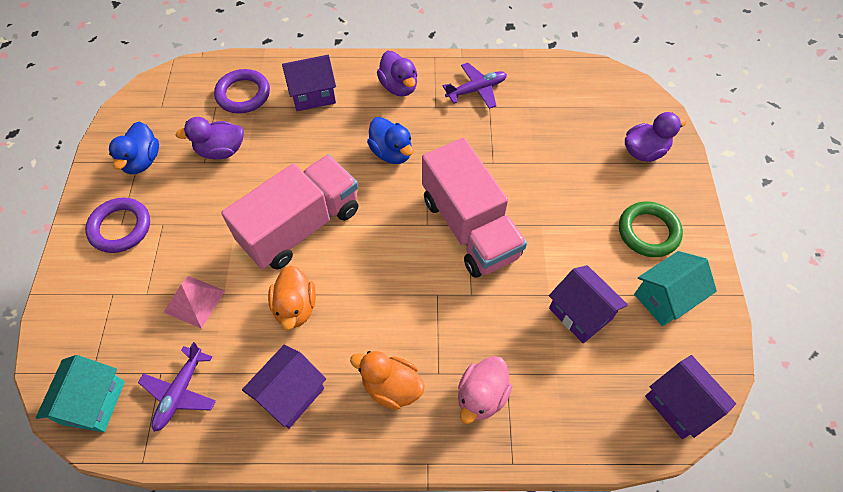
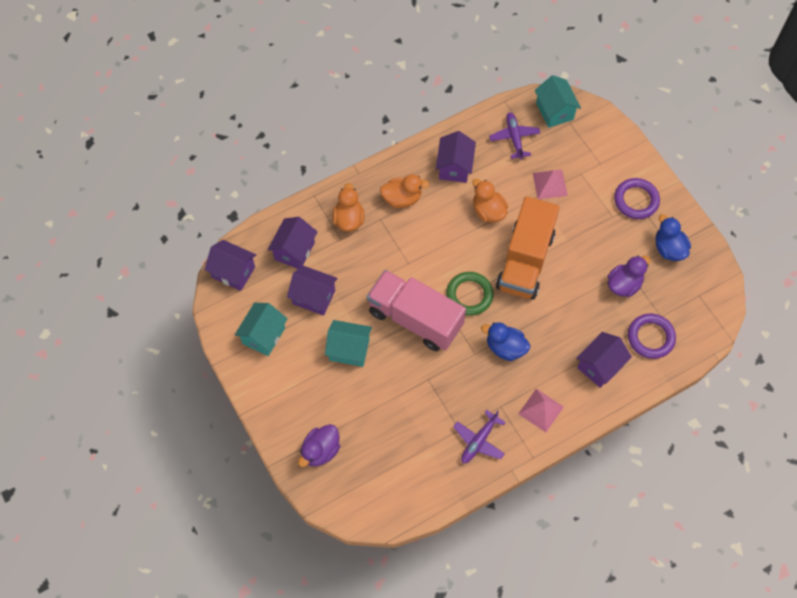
camera: 150 degrees right, 5 degrees up
pink truck [221,155,359,269] -> orange truck [496,196,560,300]
purple duck [377,51,417,96] -> pink pyramid [518,389,564,432]
pink duck [458,356,512,424] -> orange duck [333,183,364,232]
green ring [619,202,683,257] -> green ring moved to [446,272,494,316]
none -> purple house [268,217,318,269]
none -> turquoise house [325,320,372,367]

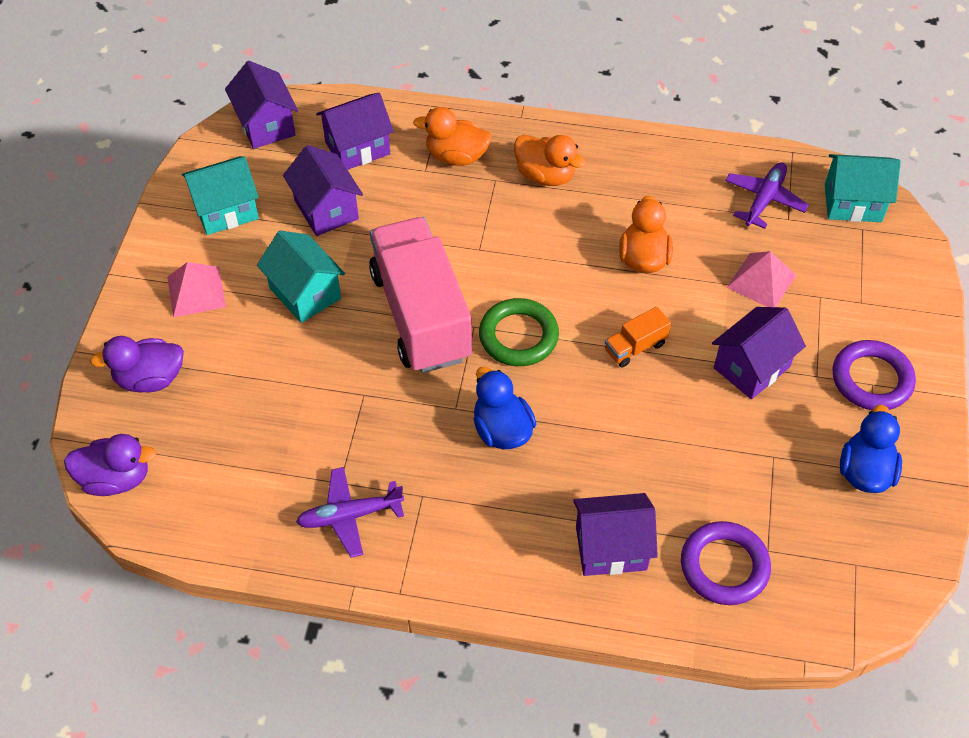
camera: 40 degrees right, 10 degrees down
orange duck [333,183,364,232] -> orange duck turned 120 degrees counterclockwise [413,107,492,166]
purple house [436,131,476,183] -> purple house moved to [712,307,806,399]
orange truck [496,196,560,300] -> orange truck [605,307,671,367], size x0.40
pink pyramid [518,389,564,432] -> pink pyramid moved to [167,262,226,318]
turquoise house [534,75,581,128] -> turquoise house turned 75 degrees clockwise [825,154,901,222]
purple duck [607,256,651,297] -> purple duck moved to [64,434,157,496]

